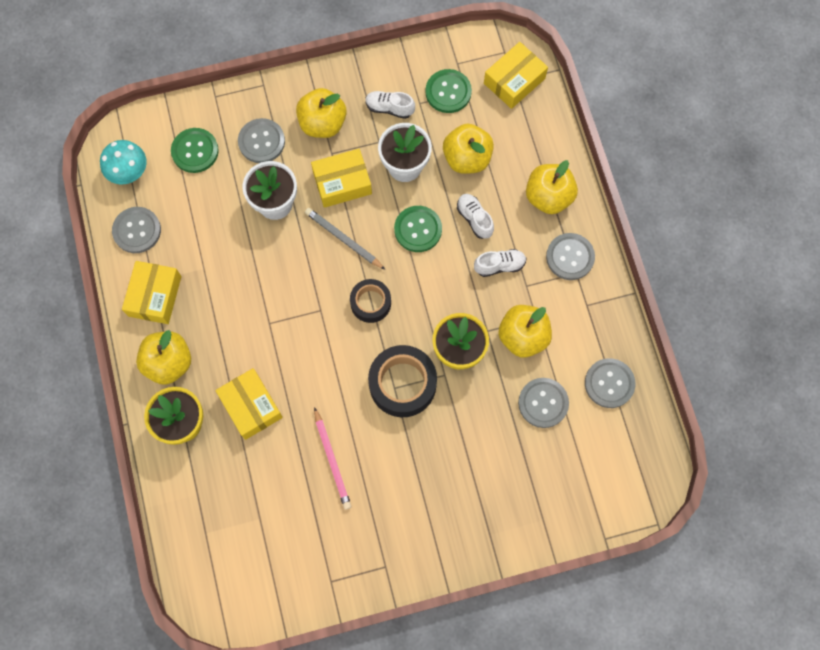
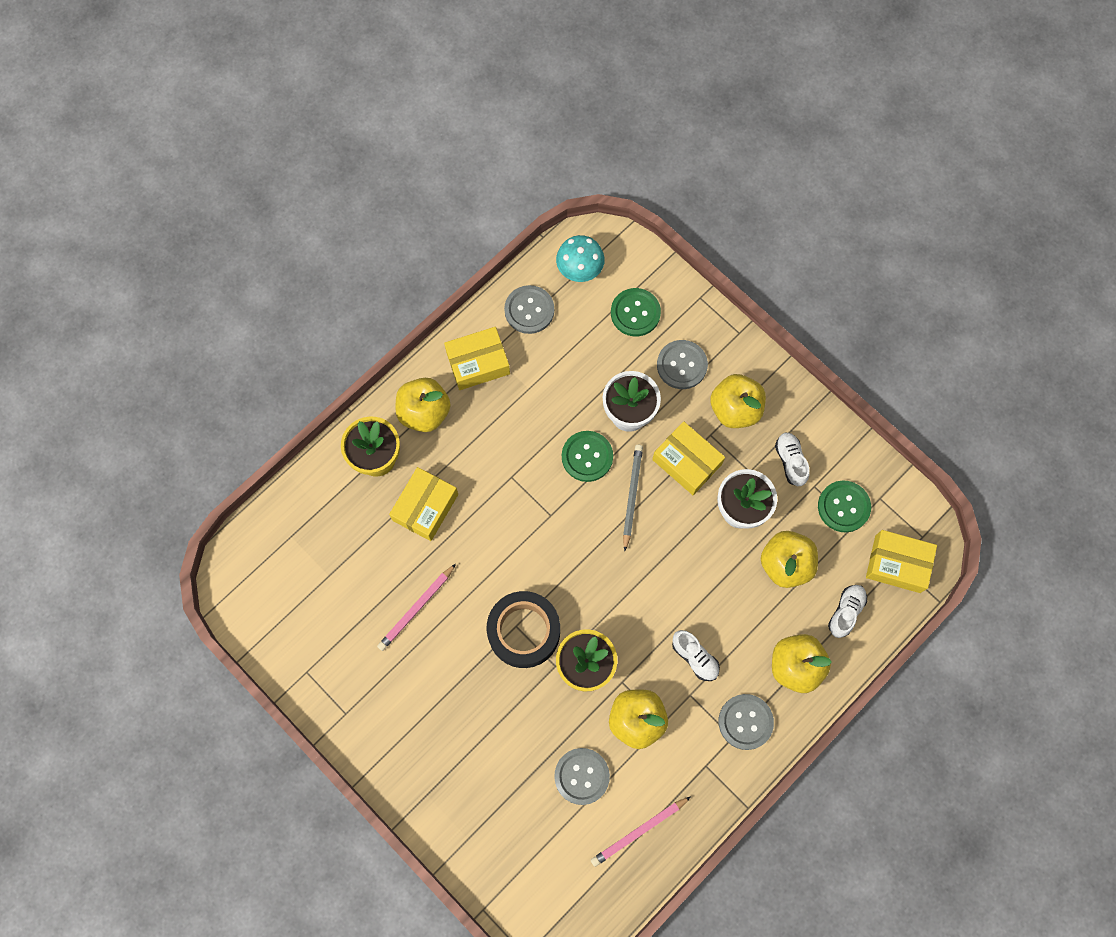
camera: 60 degrees right, 0 degrees up
black tape [350,279,391,323] -> none
green button [394,206,442,252] -> green button moved to [562,431,613,482]
white shoe [457,194,494,239] -> white shoe moved to [828,585,867,638]
grey button [585,358,636,408] -> pink pencil [591,796,691,867]

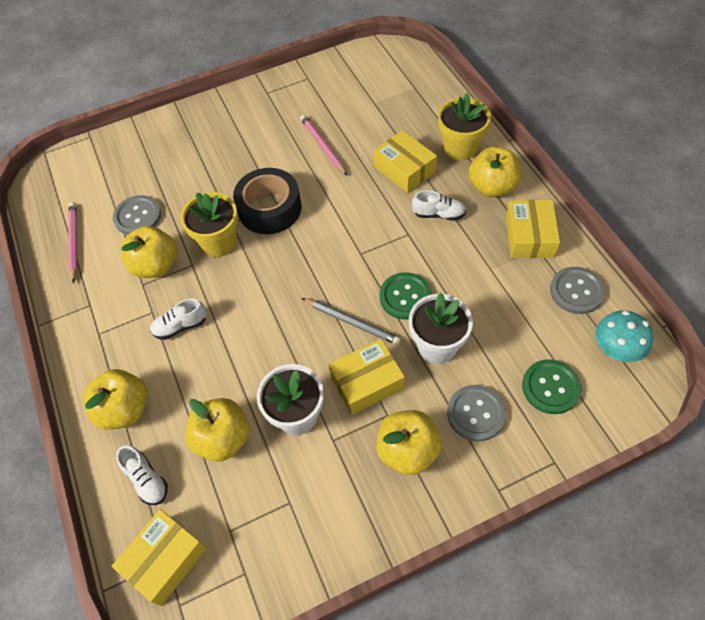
camera: 115 degrees right, 15 degrees down
grey button [719,694,774,750] -> none
white shoe [775,432,810,486] -> white shoe moved to [412,190,466,221]
green button [818,480,871,533] -> none

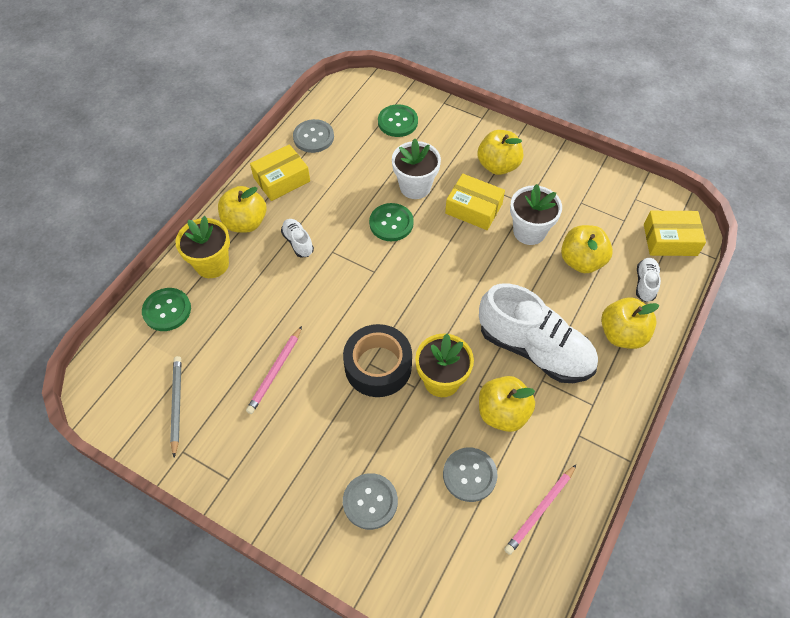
camera: 130 degrees left, 0 degrees up
white shoe [150,298,207,340] -> white shoe [479,283,598,383], size x2.32
grey pencil [302,298,401,345] -> grey pencil moved to [170,356,181,458]
yellow box [374,130,437,193] -> none
grey button [447,385,506,442] -> grey button moved to [343,473,398,530]
turquoise mushroom [596,310,653,362] -> none
none -> green button [142,288,191,331]

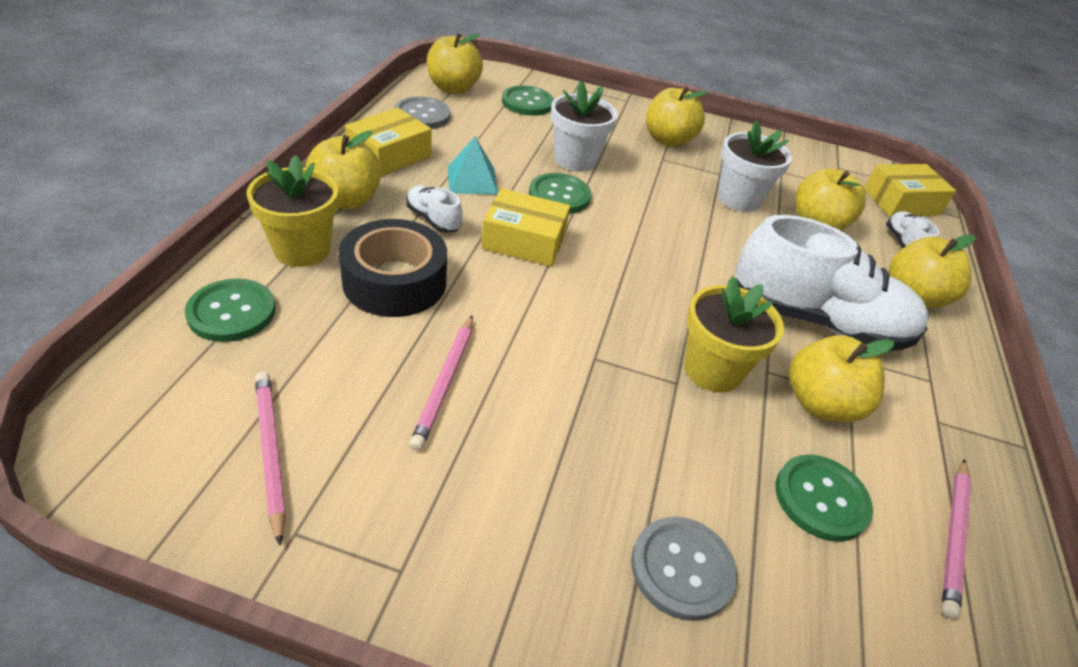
camera: 20 degrees left, 15 degrees down
grey pencil [170,356,181,458] -> pink pencil [255,372,286,546]
black tape [343,324,412,397] -> black tape moved to [339,219,447,317]
grey button [443,447,498,502] -> green button [775,454,873,542]
yellow box [445,174,505,230] -> yellow box moved to [481,188,570,267]
none -> yellow apple [427,33,483,94]
none -> turquoise pyramid [448,136,498,194]

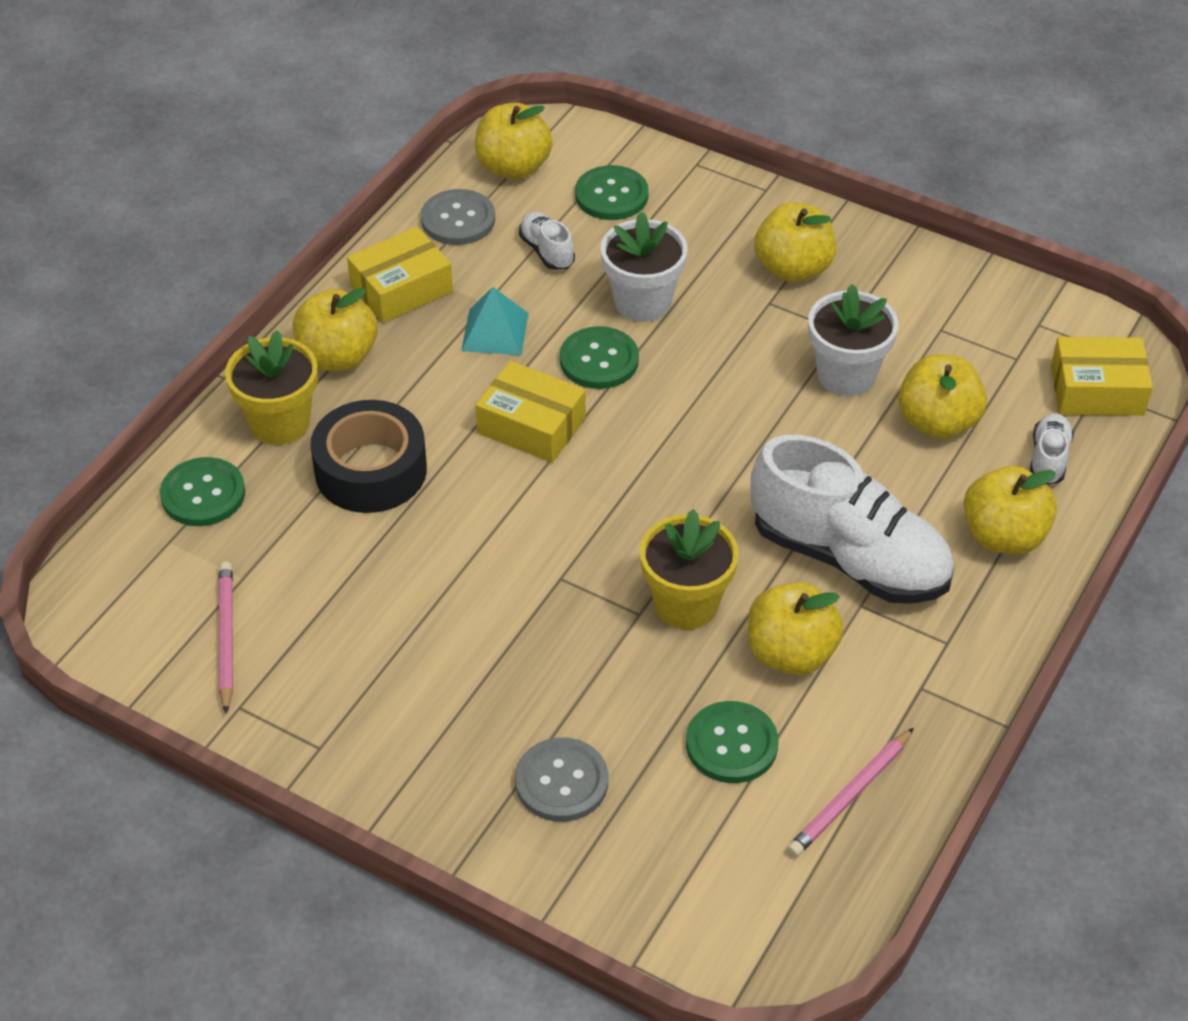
camera: 20 degrees right, 5 degrees up
white shoe [407,185,462,233] -> white shoe moved to [519,212,575,270]
pink pencil [409,315,473,451] -> none

